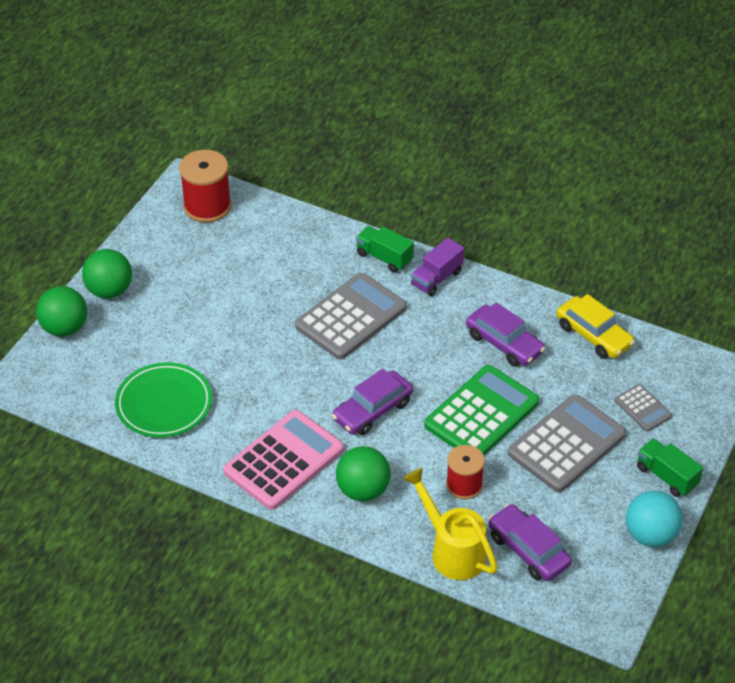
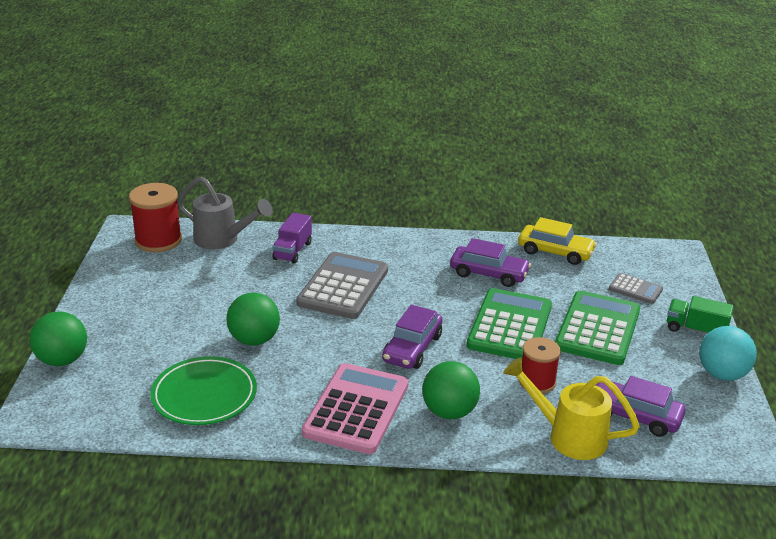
camera: 25 degrees left, 15 degrees down
green ball [82,249,132,299] -> green ball moved to [226,293,280,345]
green truck [356,226,414,273] -> none
purple truck [411,238,464,296] -> purple truck moved to [272,213,312,264]
grey calculator [508,394,626,492] -> green calculator [555,290,640,365]
none -> grey watering can [177,176,273,250]

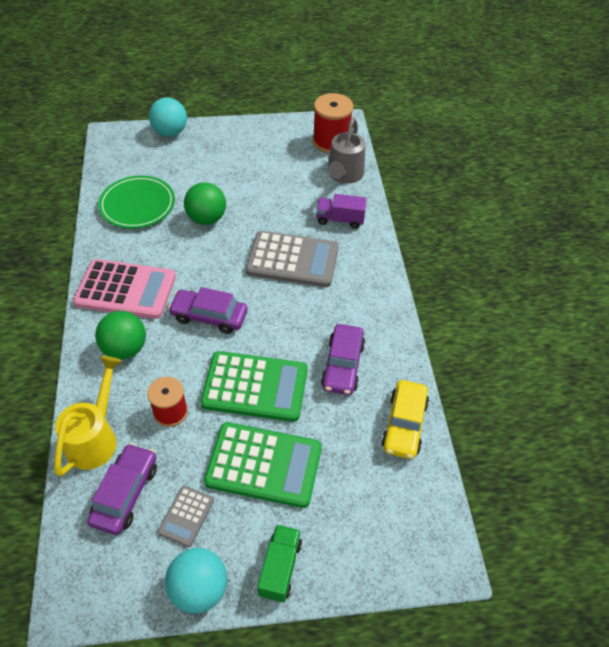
camera: 80 degrees right, 20 degrees up
green ball [30,311,87,366] -> turquoise ball [149,98,187,136]
grey calculator [609,273,663,304] -> grey calculator moved to [158,486,214,547]

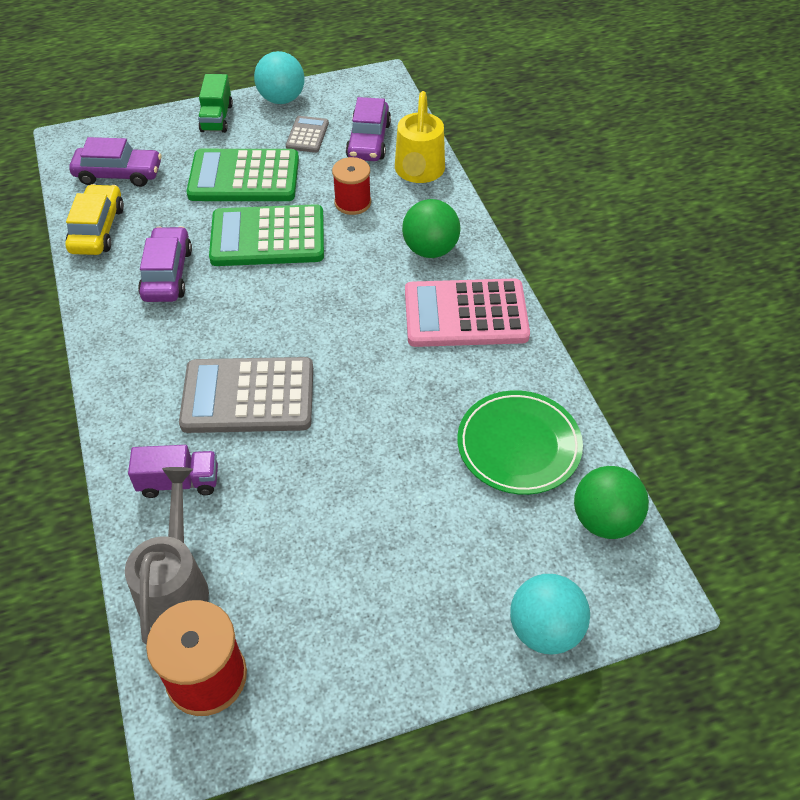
camera: 170 degrees right, 0 degrees up
purple car [168,287,248,334] -> purple car moved to [69,137,162,187]
green ball [184,182,226,225] -> green ball moved to [574,466,649,539]

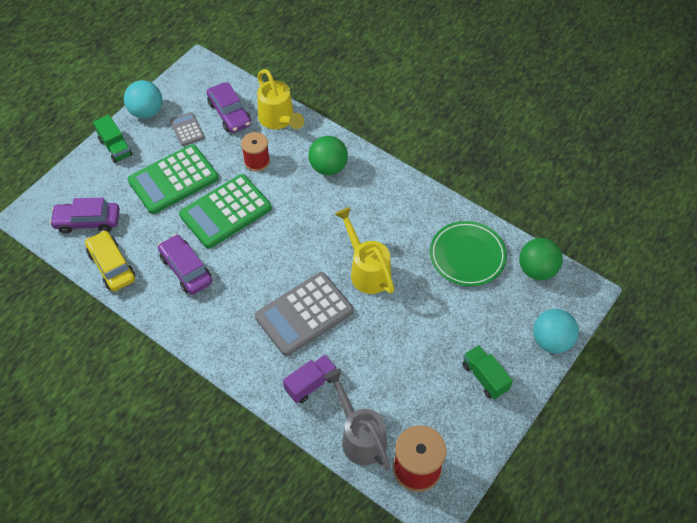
camera: 35 degrees left, 5 degrees up
purple car [69,137,162,187] -> purple car turned 150 degrees counterclockwise [50,198,120,234]
pink calculator [405,279,530,347] -> none
none -> yellow watering can [335,207,394,294]
none -> green truck [462,345,513,399]

